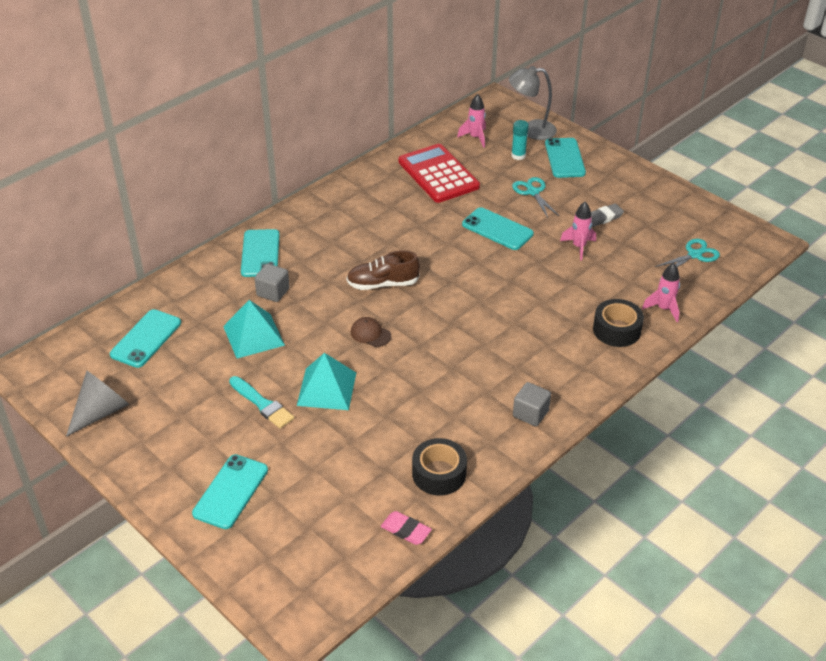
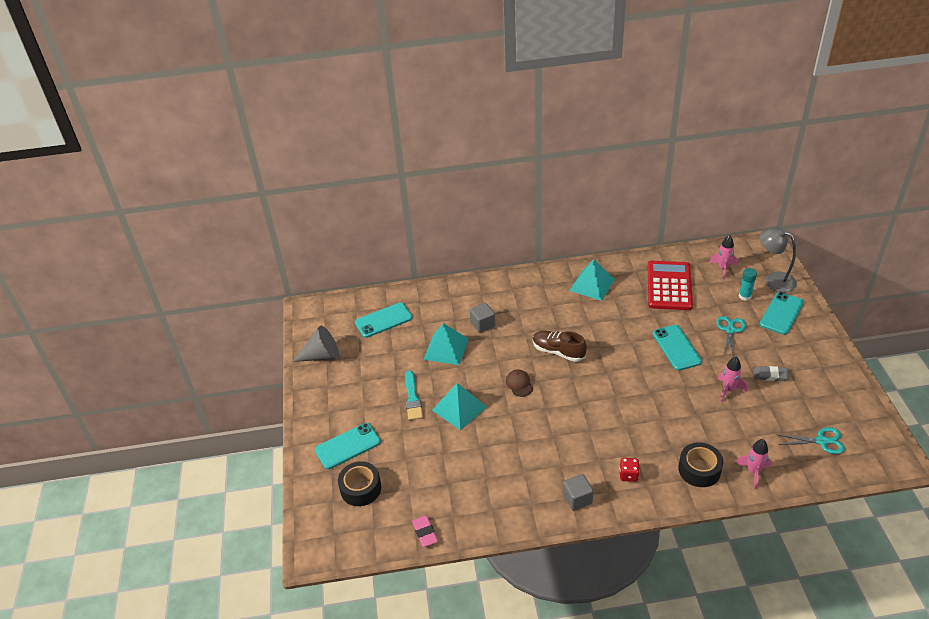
camera: 40 degrees right, 0 degrees up
turquoise phone [241,229,280,277] -> none
black tape [412,438,467,495] -> black tape moved to [338,461,381,506]
none -> turquoise pyramid [569,259,615,301]
none -> red dice [619,458,640,482]

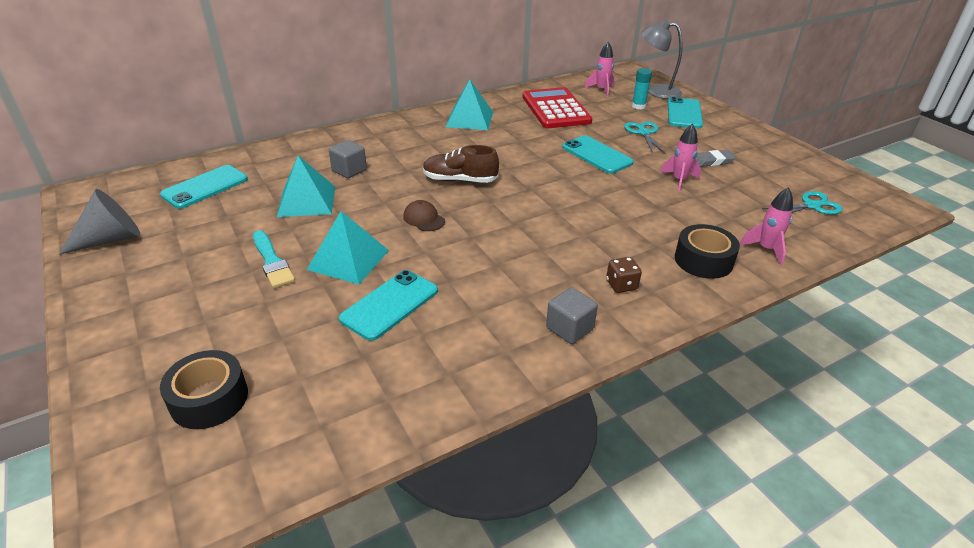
camera: 25 degrees left, 5 degrees down
turquoise phone [315,423,381,469] -> turquoise phone moved to [339,270,438,341]
pink eraser [412,515,438,547] -> none
red dice [619,458,640,482] -> brown dice [606,257,642,293]

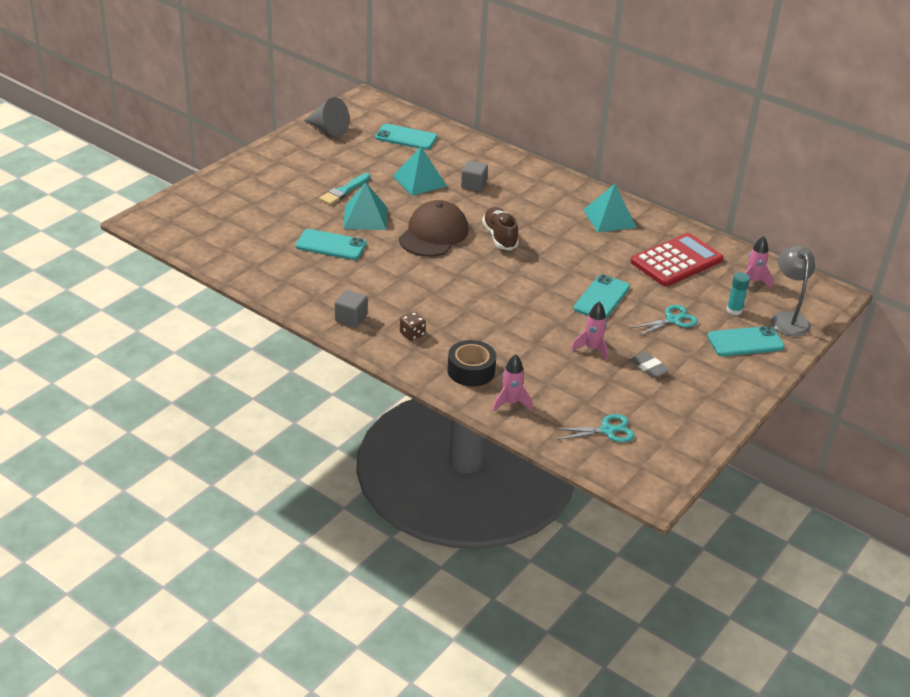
camera: 65 degrees right, 0 degrees up
black tape [160,350,248,429] -> none
brown cap [403,200,445,231] -> brown cap [399,200,469,257], size x2.22
turquoise scissors [762,191,843,215] -> turquoise scissors turned 60 degrees counterclockwise [556,414,635,442]

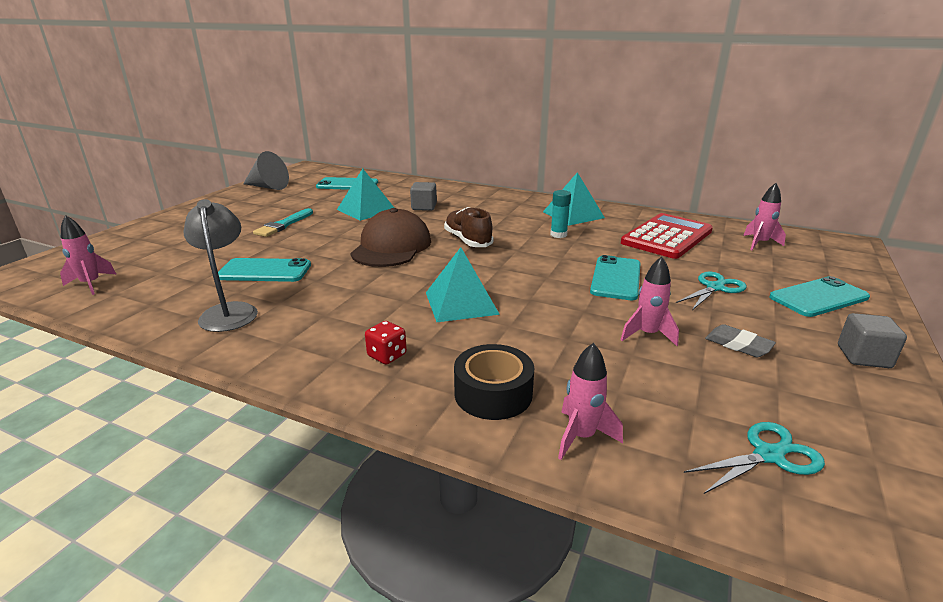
camera: 10 degrees left, 10 degrees down
grey cube [335,290,367,327] -> grey cube moved to [838,313,907,368]
turquoise pyramid [343,182,387,230] -> turquoise pyramid moved to [426,247,500,322]
brown dice [400,312,426,341] -> red dice [365,321,407,365]
turquoise glue stick [726,272,750,315] -> turquoise glue stick moved to [550,190,571,238]
grey lamp [771,246,815,336] -> grey lamp moved to [183,199,258,332]
none -> pink rocket [60,215,116,295]

